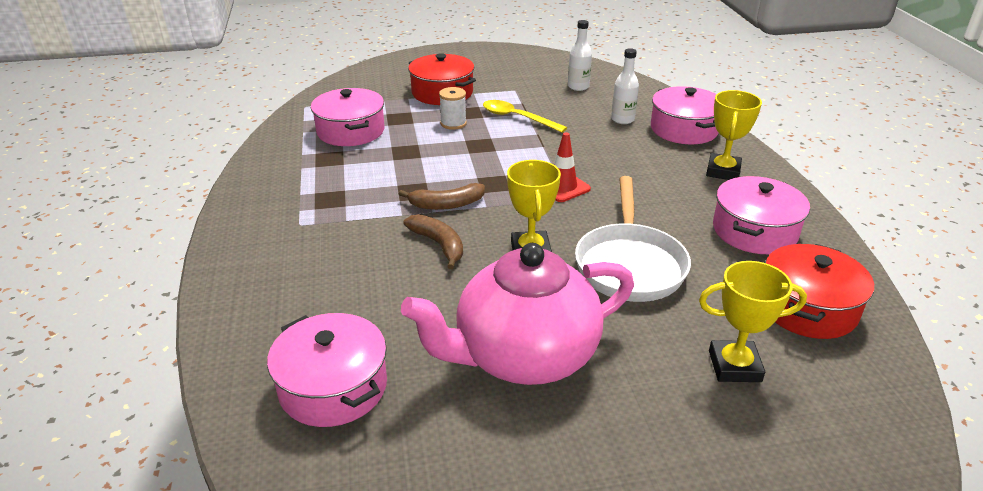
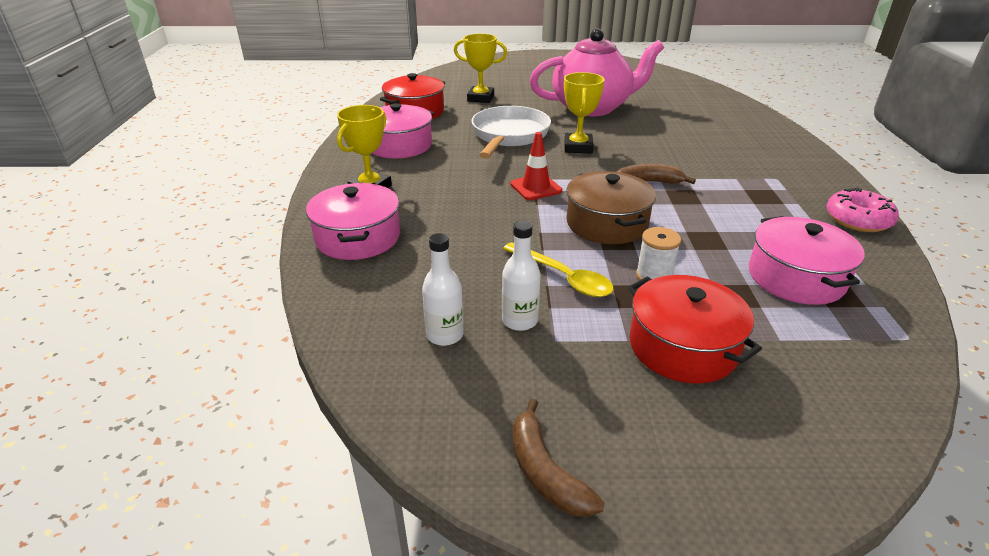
camera: 170 degrees left, 0 degrees up
pink pot [267,313,387,427] -> none
brown banana [404,214,463,269] -> brown banana moved to [512,399,605,517]
white bottle [611,48,639,124] -> white bottle moved to [502,221,541,331]
none -> brown pot [566,171,656,244]
none -> pink donut [826,187,899,232]

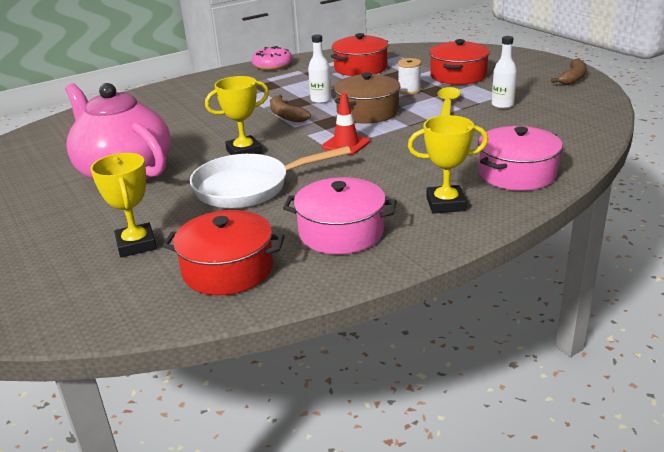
camera: 120 degrees left, 5 degrees down
white bottle [422,233,464,346] -> white bottle moved to [308,34,332,104]
pink pot [748,216,865,305] -> red pot [331,33,389,76]

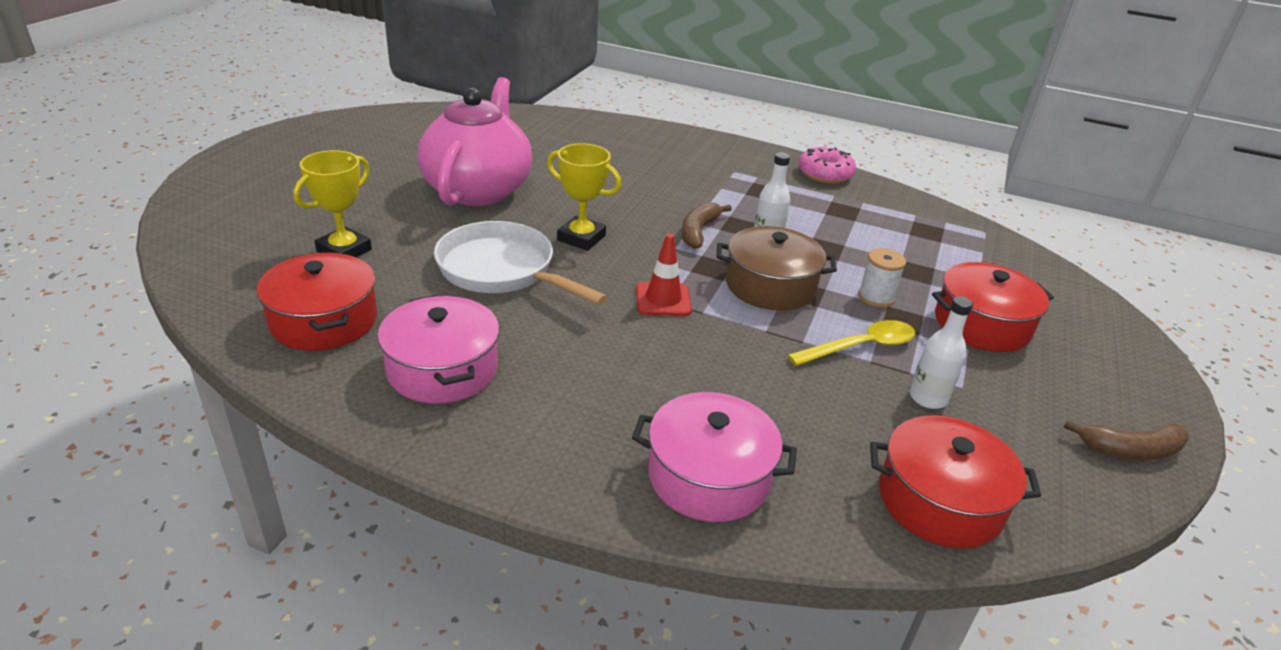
camera: 50 degrees right, 5 degrees up
red pot [331,33,389,76] -> red pot moved to [870,415,1041,548]
yellow trophy [408,115,488,213] -> none

